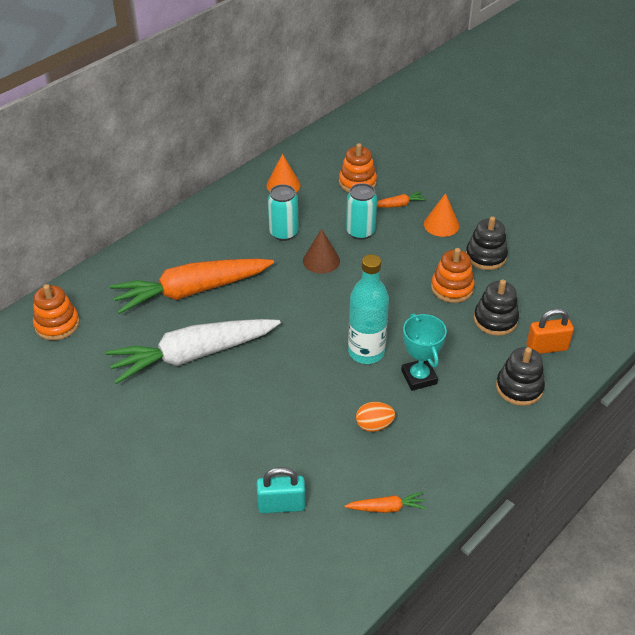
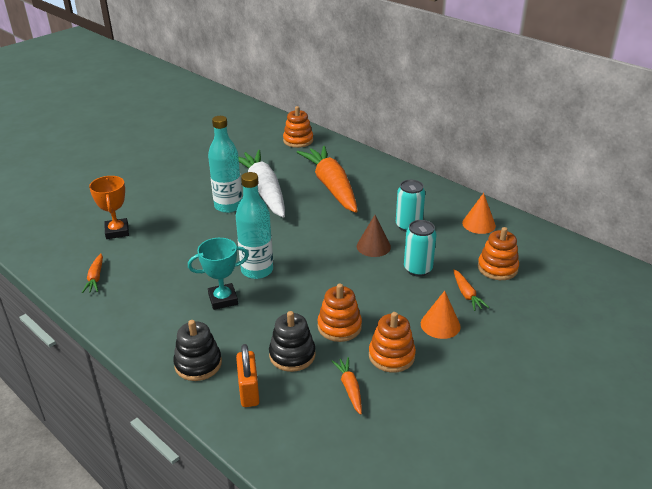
camera: 90 degrees right, 10 degrees down
turquoise padlock [257,467,305,513] -> orange trophy [89,176,129,239]
orange egg [356,402,395,432] -> none
black stacking toy [466,216,508,270] -> orange stacking toy [369,312,416,373]
none -> turquoise bottle [208,116,242,213]
none -> orange carrot [332,357,362,415]

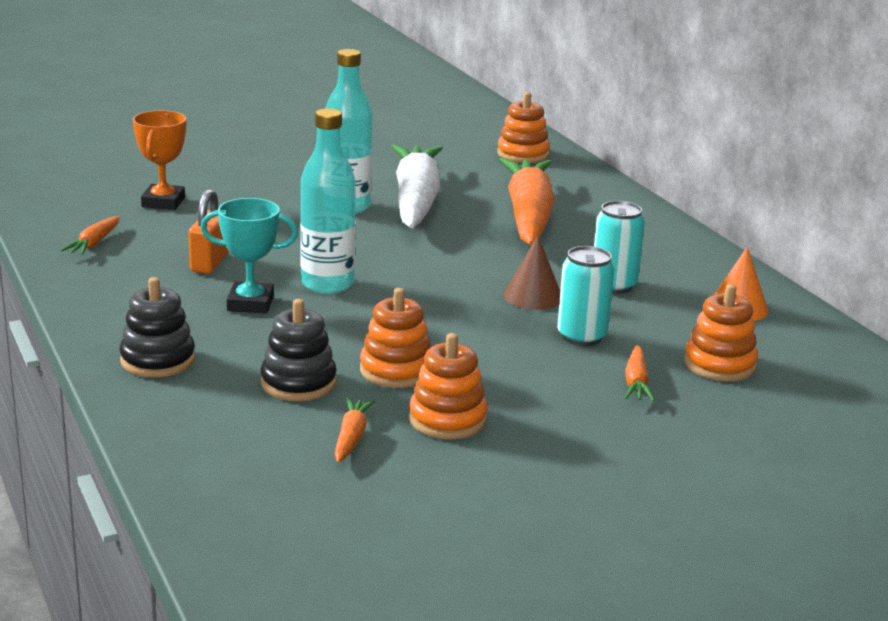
camera: 20 degrees right, 10 degrees down
orange padlock [236,344,260,407] -> orange padlock moved to [189,189,229,274]
orange cone [421,291,461,339] -> none

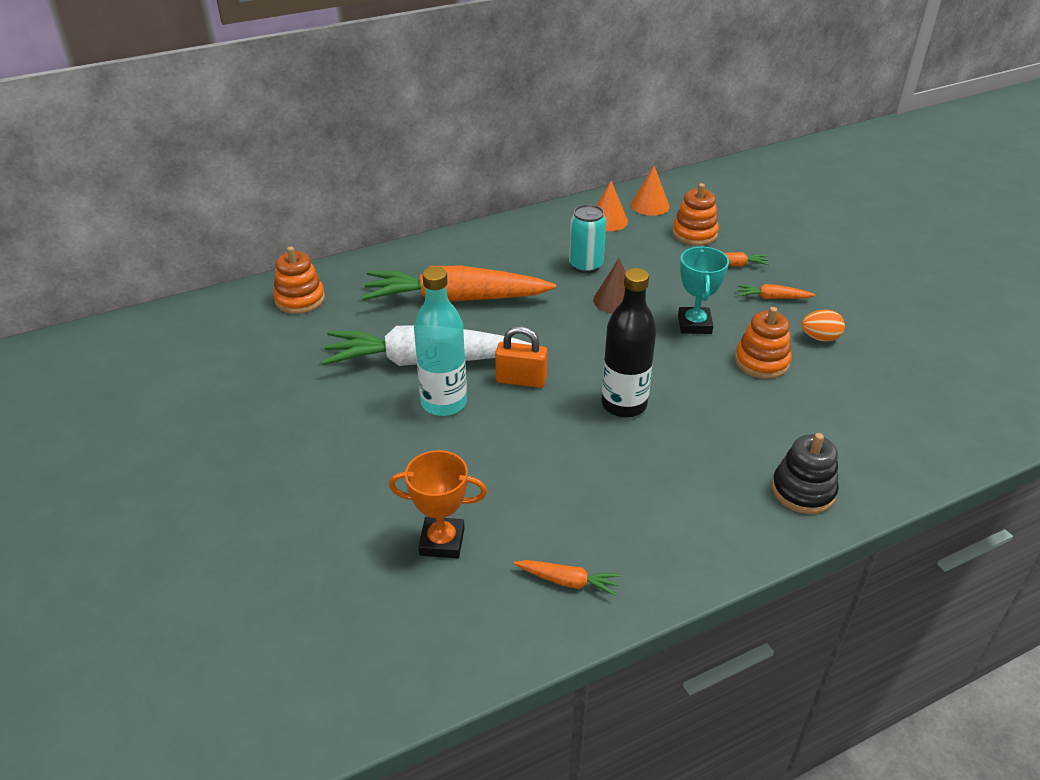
camera: 90 degrees left, 15 degrees up
orange padlock [189,189,229,274] -> orange padlock moved to [495,326,547,388]
turquoise trophy [200,198,298,313] -> turquoise trophy moved to [678,247,729,334]
black stacking toy [261,299,337,401] -> none
turquoise bottle [300,108,356,294] -> black bottle [601,268,656,418]
orange carrot [335,397,376,463] -> orange carrot moved to [737,284,815,299]
orange stacking toy [409,333,488,439] -> orange egg [801,310,845,342]
turquoise can [557,246,614,346] -> none
none -> orange cone [631,166,670,216]

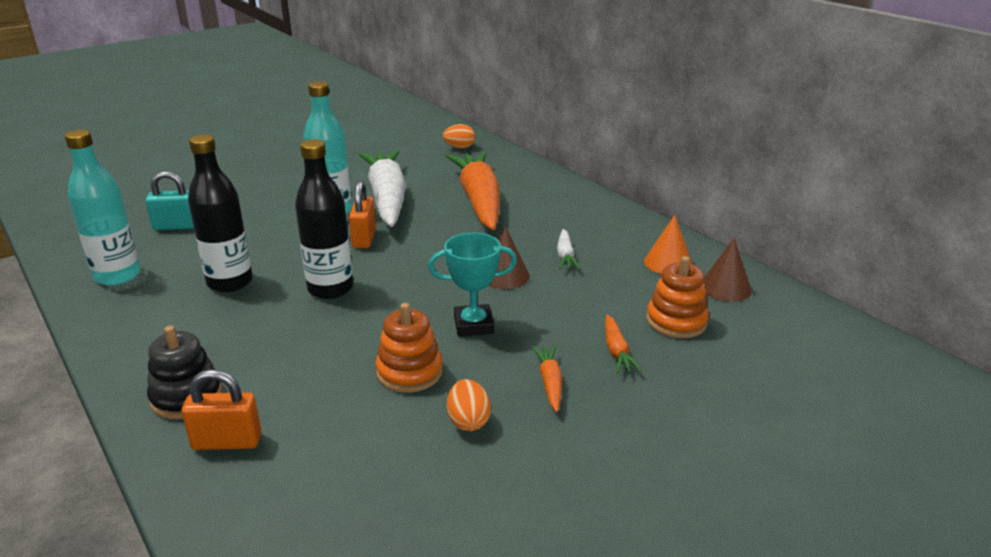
camera: 80 degrees right, 10 degrees down
orange stacking toy [273,246,325,314] -> orange egg [443,124,475,149]
orange trophy [389,450,487,558] -> turquoise padlock [145,171,194,230]
orange carrot [514,560,620,596] -> turquoise bottle [65,129,141,285]
turquoise can [569,204,606,273] -> white carrot [557,229,580,269]
orange cone [631,166,670,216] -> brown cone [704,238,752,302]
none -> orange padlock [181,369,262,450]
none -> black bottle [188,134,253,292]

